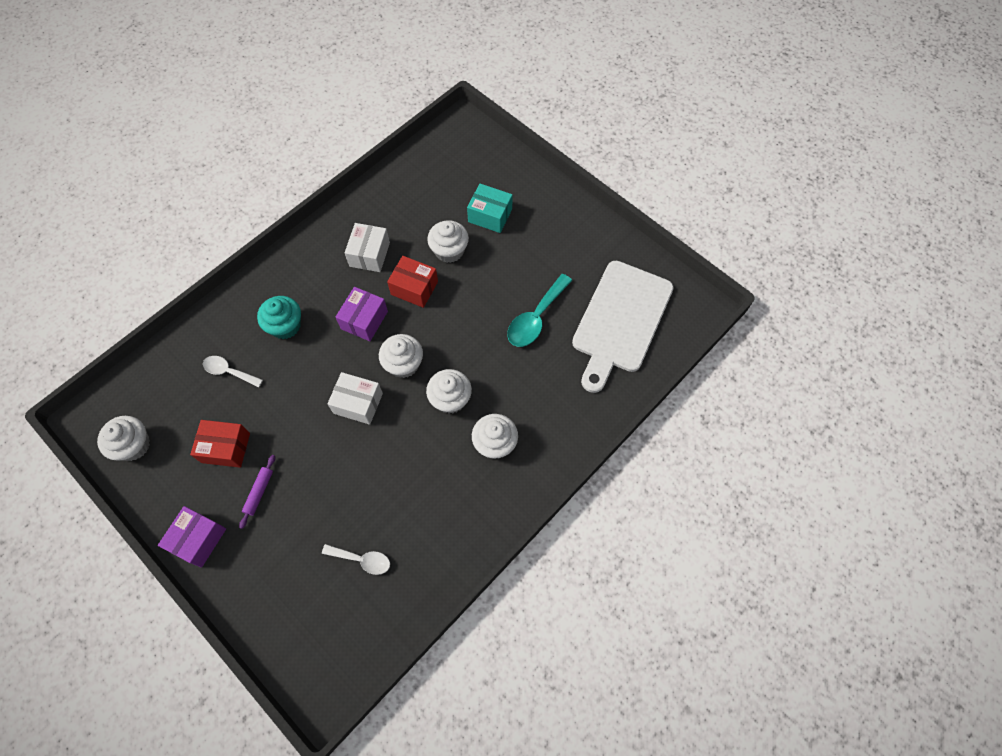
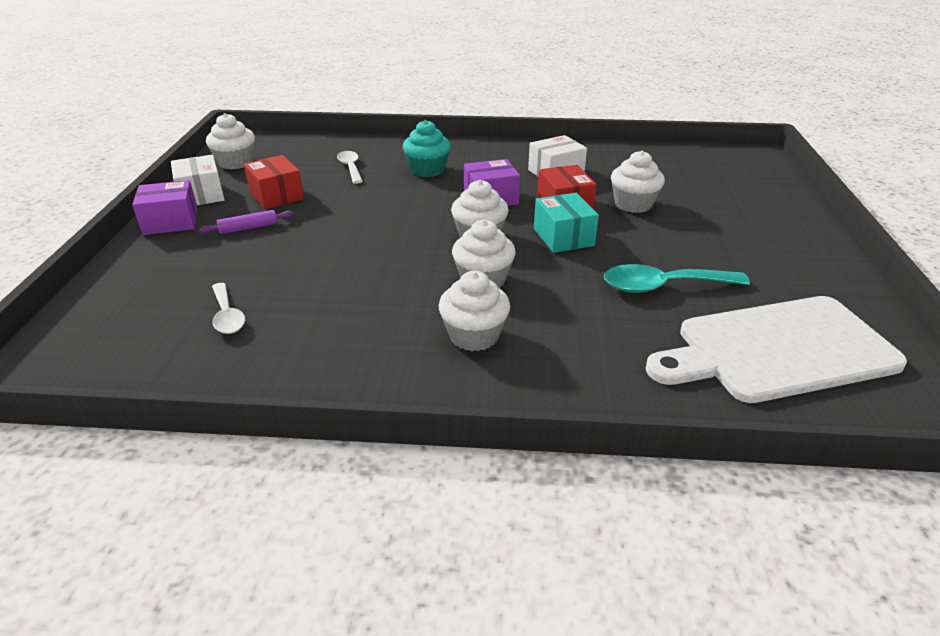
camera: 50 degrees right, 30 degrees down
white box [327,372,383,425] -> white box moved to [171,155,224,205]
turquoise box [467,184,513,233] -> turquoise box moved to [534,193,599,253]

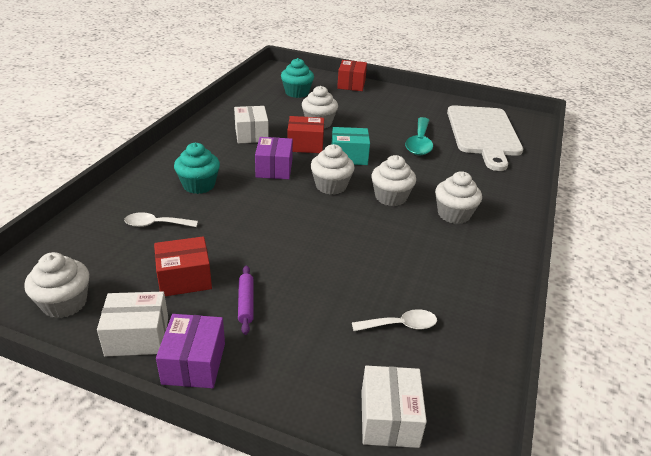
camera: 75 degrees left, 0 degrees up
none -> turquoise cupcake [281,58,314,98]
none -> red box [337,60,367,91]
none -> white box [361,366,427,448]

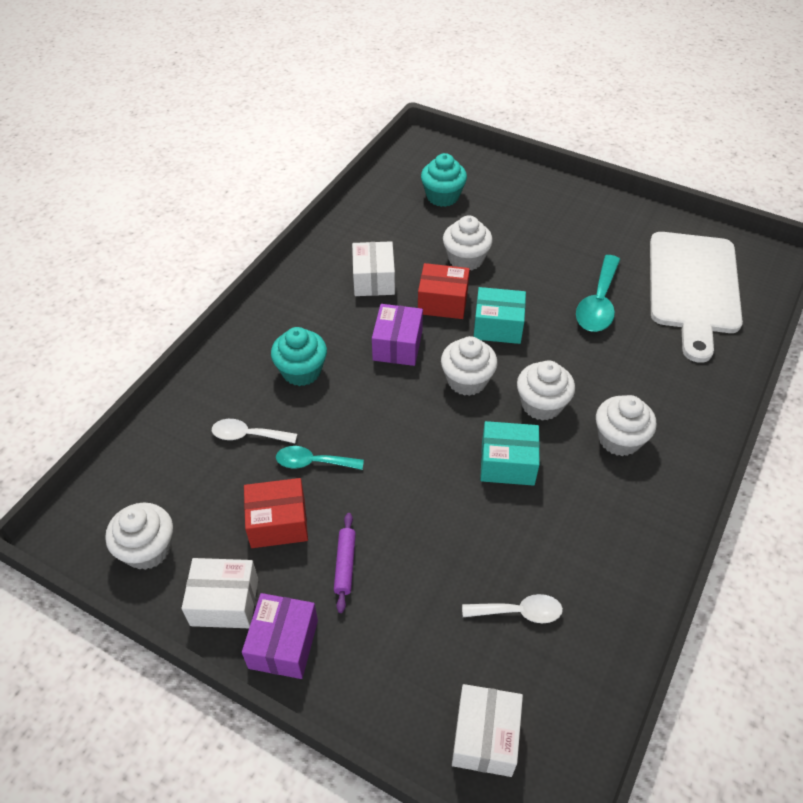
camera: 10 degrees right, 15 degrees up
red box [337,60,367,91] -> none
none -> turquoise spoon [276,446,364,470]
none -> turquoise box [480,421,540,486]

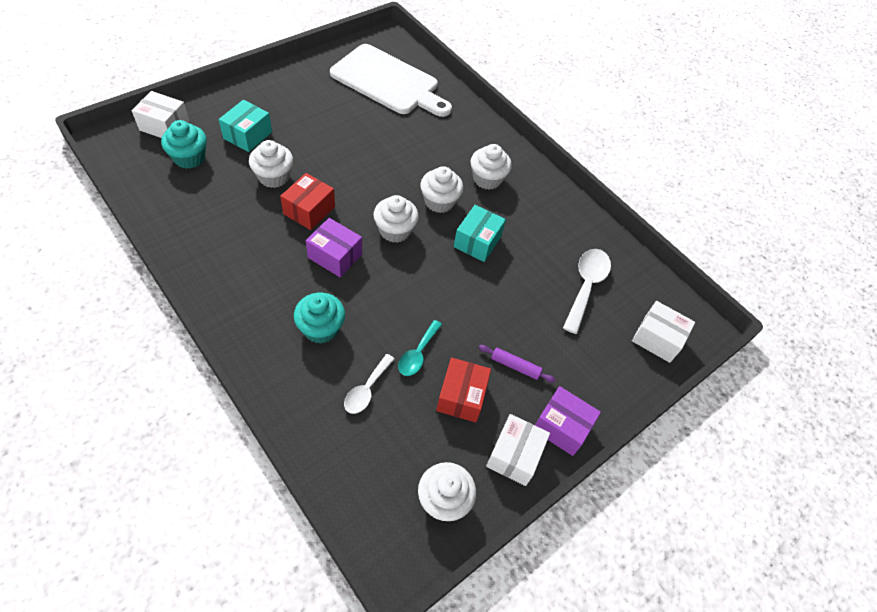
camera: 75 degrees left, 5 degrees up
white box [352,241,395,296] -> white box moved to [132,91,190,138]
white spoon [462,594,563,623] -> white spoon [563,249,611,334], size x1.59
turquoise box [473,287,526,344] -> turquoise box moved to [218,100,272,152]
turquoise spoon [576,255,620,332] -> none

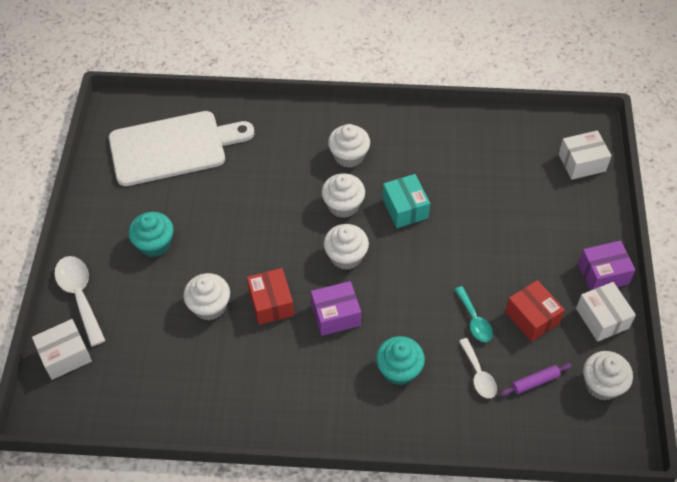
camera: 40 degrees left, 0 degrees up
turquoise cupcake [161,120,207,169] -> turquoise cupcake moved to [128,212,174,257]
turquoise box [218,100,272,152] -> none
purple rolling pin [479,345,556,383] -> purple rolling pin moved to [500,363,572,396]
white spoon [563,249,611,334] -> white spoon moved to [54,256,106,347]

